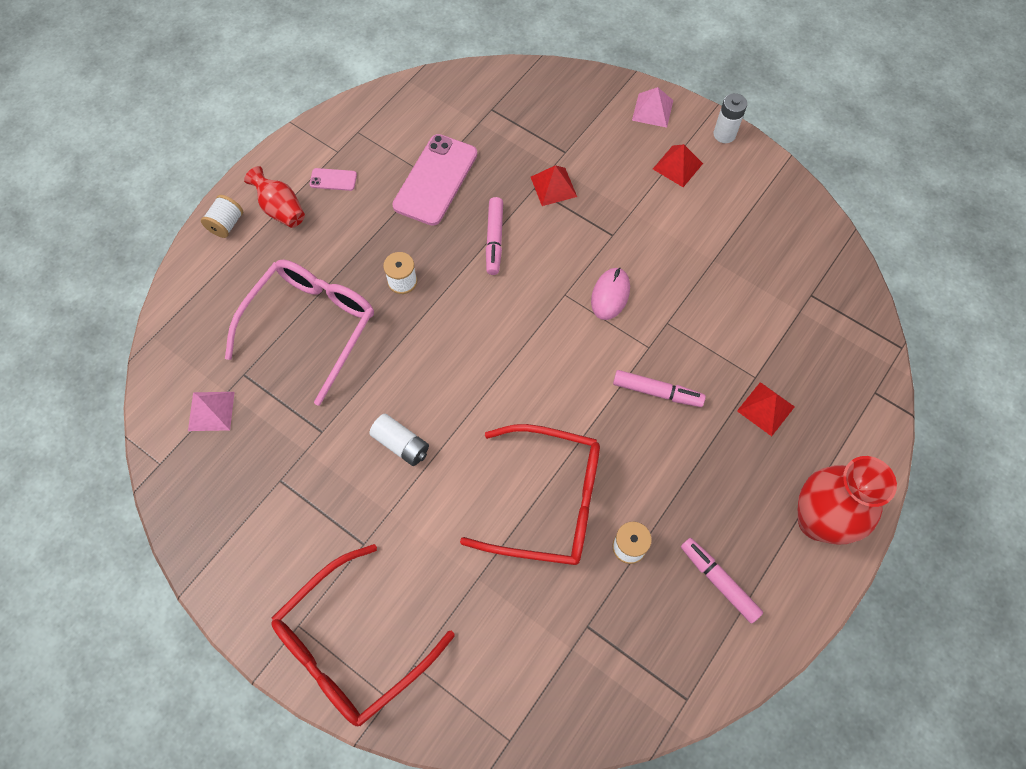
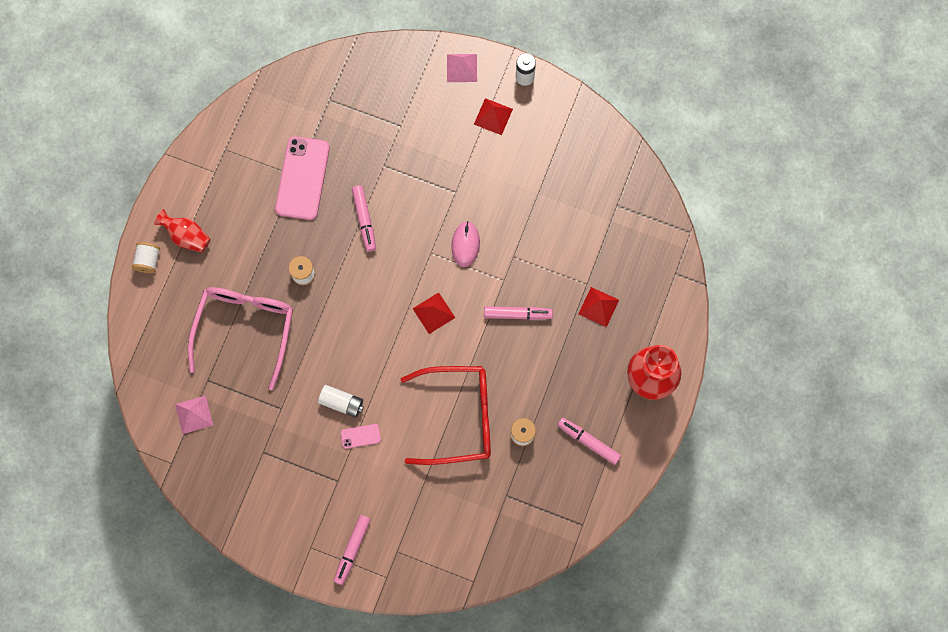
camera: 15 degrees left, 10 degrees up
red glasses [271,544,455,726] -> pink marker [334,515,371,585]
pink phone [310,168,357,191] -> pink phone moved to [341,424,381,449]
red pyramid [531,165,577,206] -> red pyramid moved to [412,292,455,334]

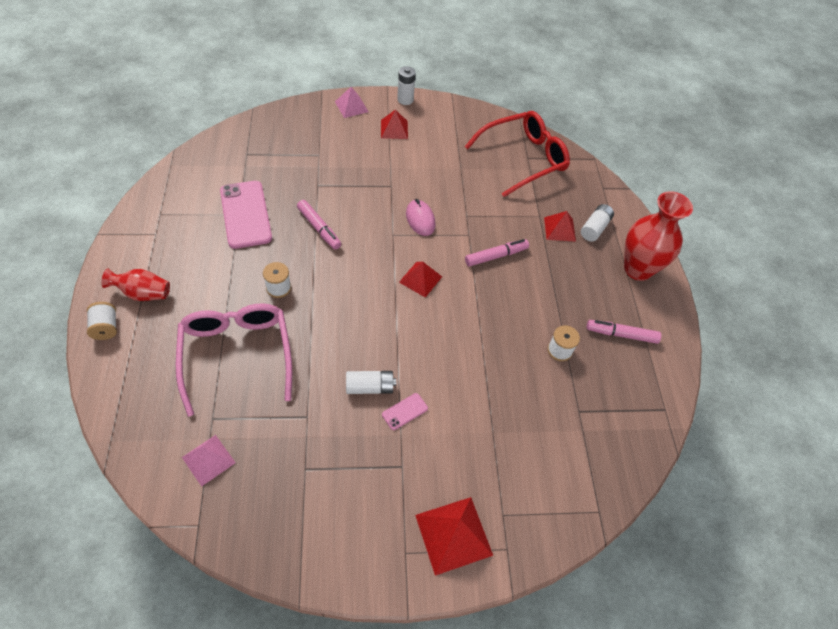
camera: 30 degrees left, 20 degrees down
pink marker [334,515,371,585] -> red pyramid [415,497,493,576]
red glasses [401,366,491,465] -> red glasses moved to [465,111,570,197]
none -> white battery [581,204,614,242]

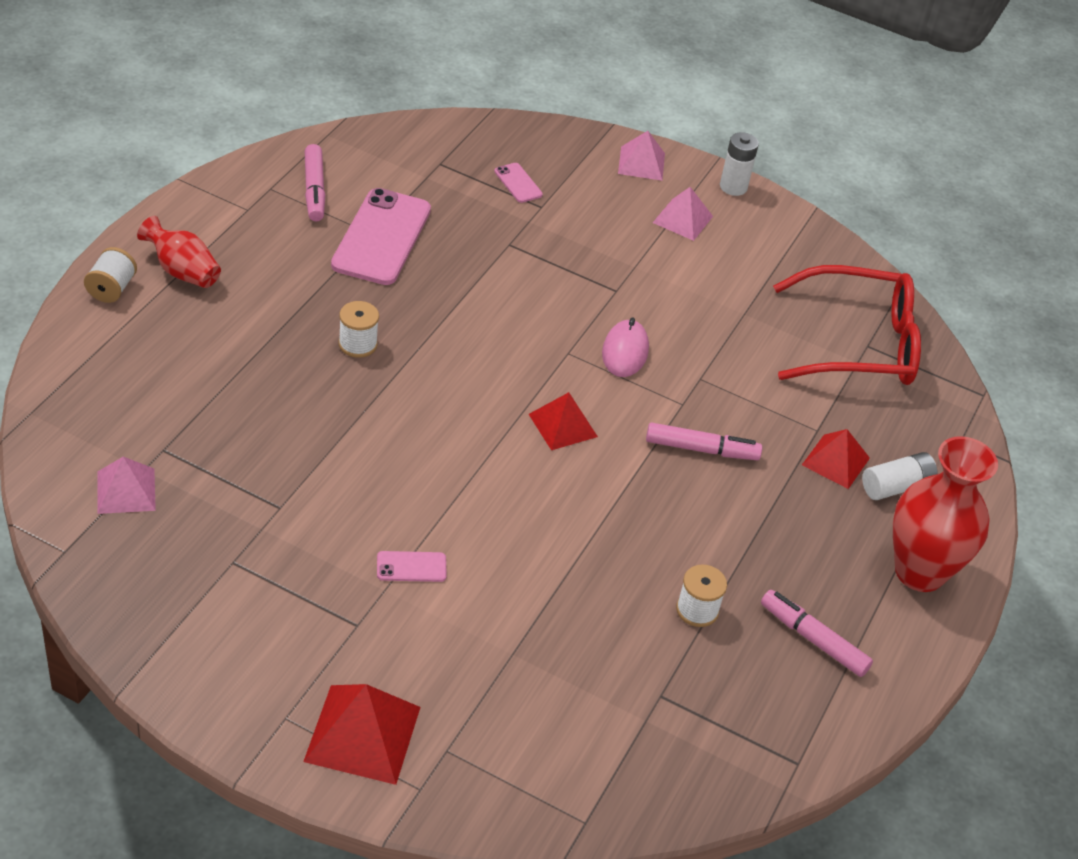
camera: 30 degrees right, 10 degrees down
pink glasses [176,303,292,417] -> none
pink marker [297,200,341,250] -> pink marker moved to [305,144,325,221]
white battery [346,371,396,394] -> none
red pyramid [381,110,408,139] -> pink pyramid [653,187,713,241]
none -> pink phone [494,163,543,203]

